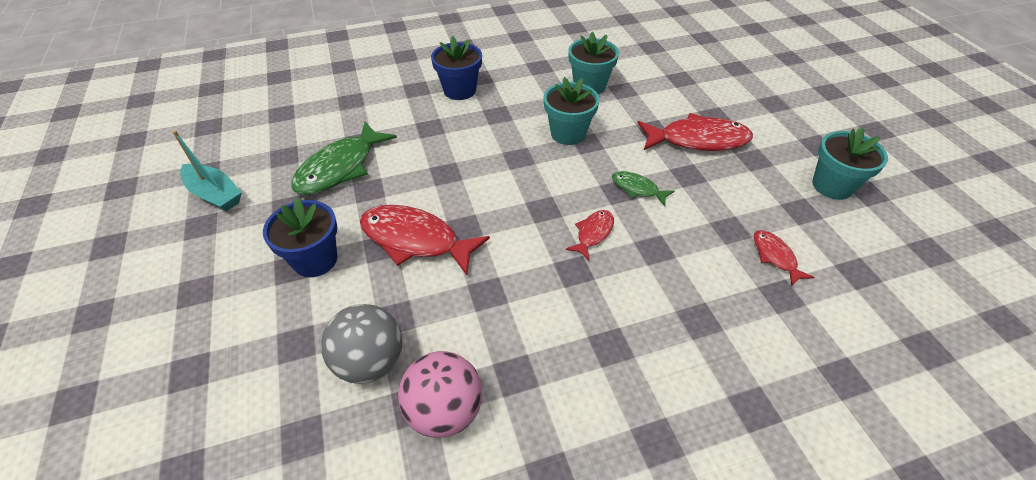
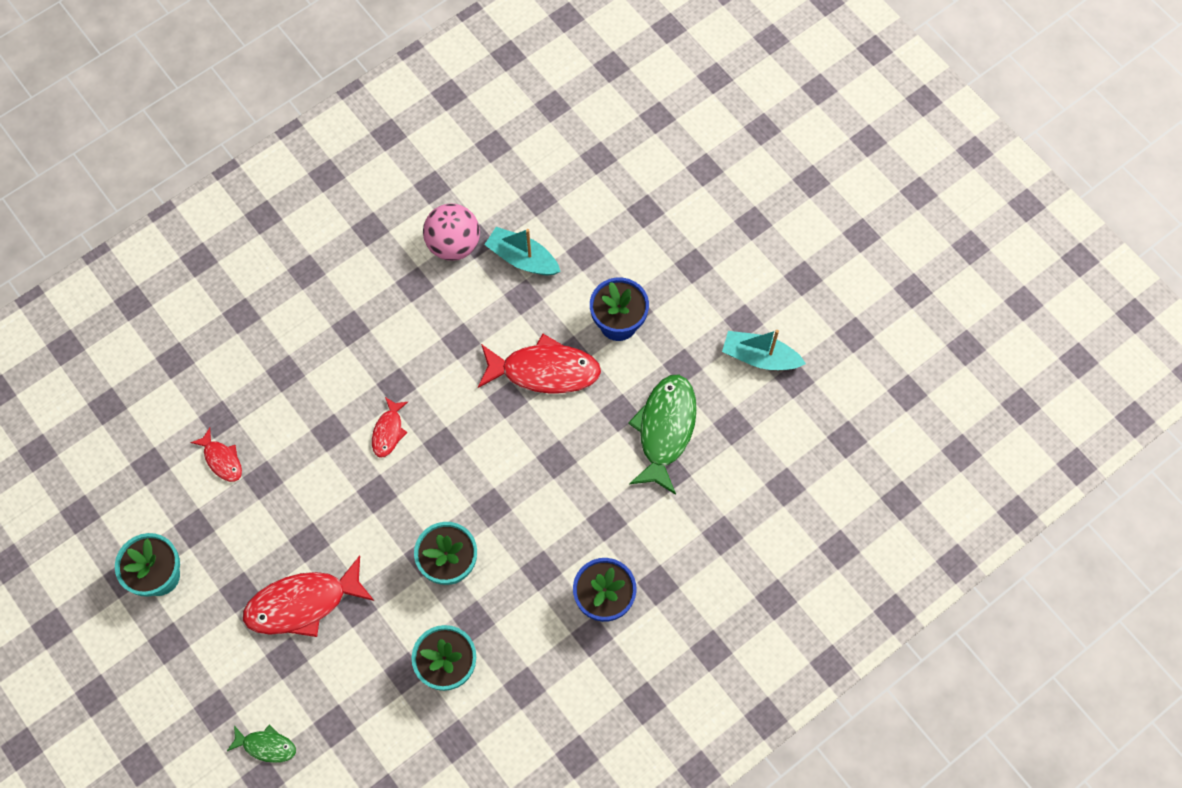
camera: 160 degrees right, 20 degrees up
grey ball [321,304,402,384] -> turquoise boat [484,227,561,275]
green fish [612,171,674,206] -> green fish moved to [227,725,296,763]

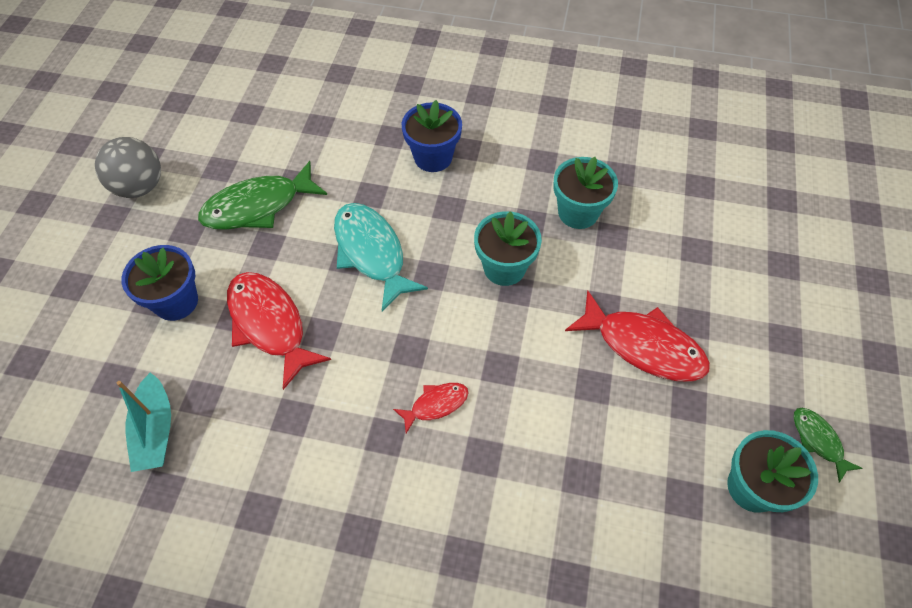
camera: 130 degrees left, 10 degrees down
red fish [190,428,242,482] -> none
green fish [227,725,296,763] -> green fish moved to [793,408,863,483]
pink ball [423,203,480,261] -> none
turquoise boat [722,330,806,370] -> grey ball [95,137,161,198]
none -> turquoise fish [334,203,428,311]

